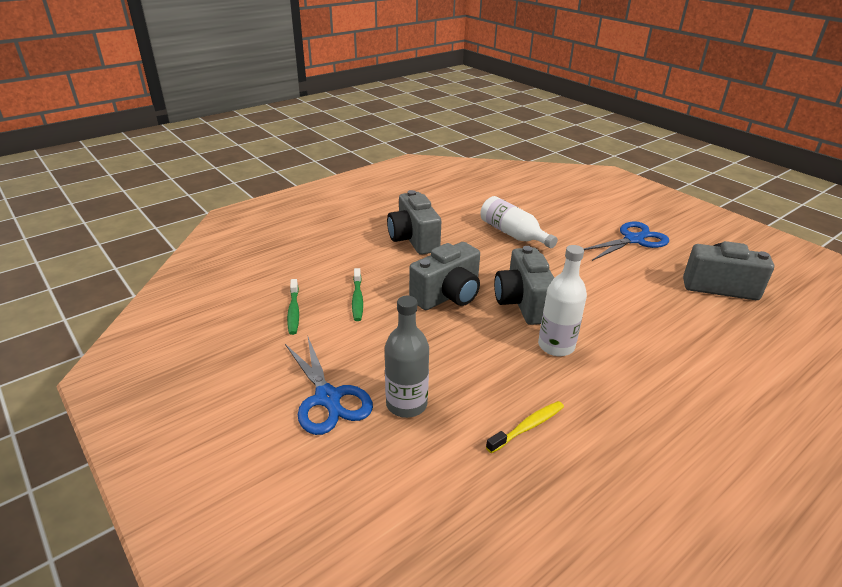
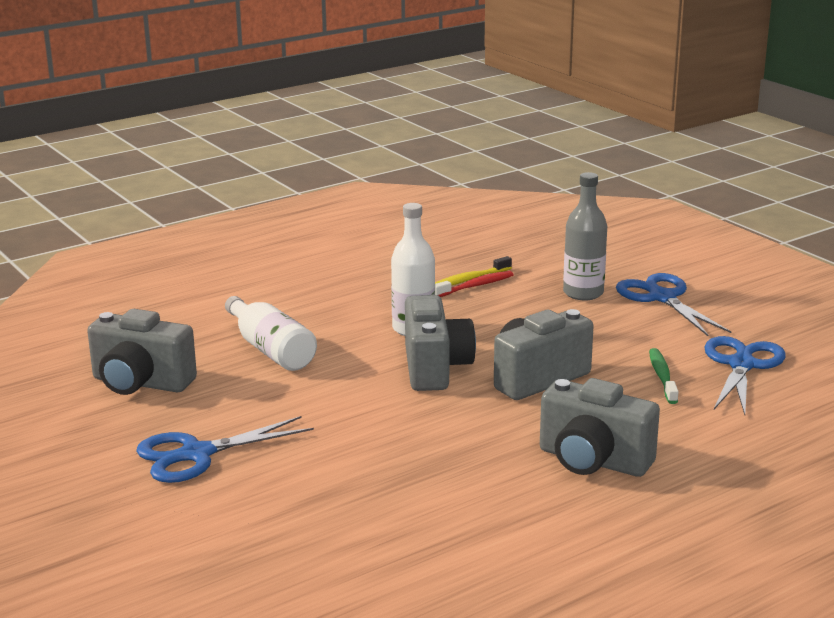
camera: 175 degrees left, 10 degrees down
green toothbrush [287,279,299,335] -> blue scissors [704,336,786,415]
grey camera [387,190,441,255] -> grey camera turned 135 degrees clockwise [540,378,660,477]
white bottle [480,196,558,248] -> white bottle moved to [225,296,317,371]
none -> red toothbrush [435,271,514,297]

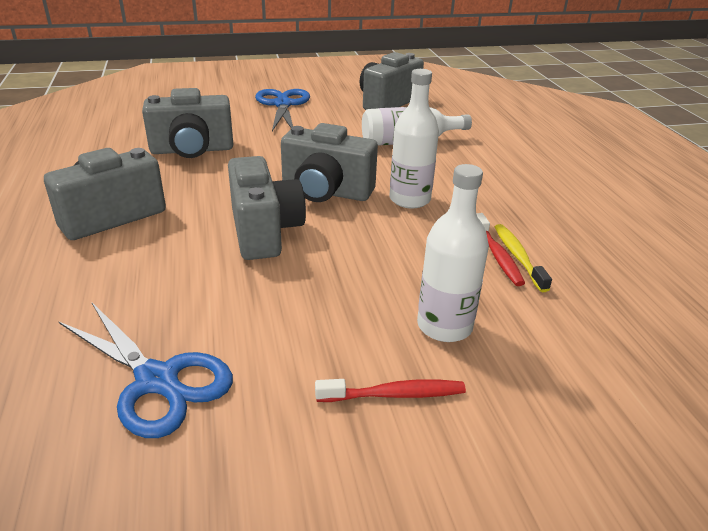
camera: 110 degrees right, 10 degrees up
grey bottle [563,172,607,301] -> white bottle [417,164,489,342]
blue scissors [616,273,732,336] -> red toothbrush [315,379,466,402]
green toothbrush [649,348,679,404] -> none
none -> grey camera [142,88,233,158]

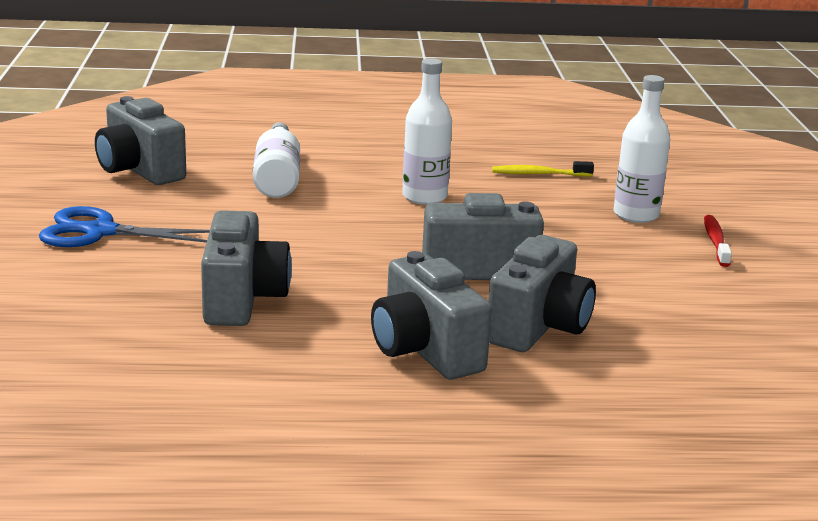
camera: 80 degrees left, 10 degrees down
blue scissors [58,303,233,438] -> none
grey camera [281,123,378,202] -> grey camera moved to [488,235,596,352]
red toothbrush [476,213,525,286] -> none

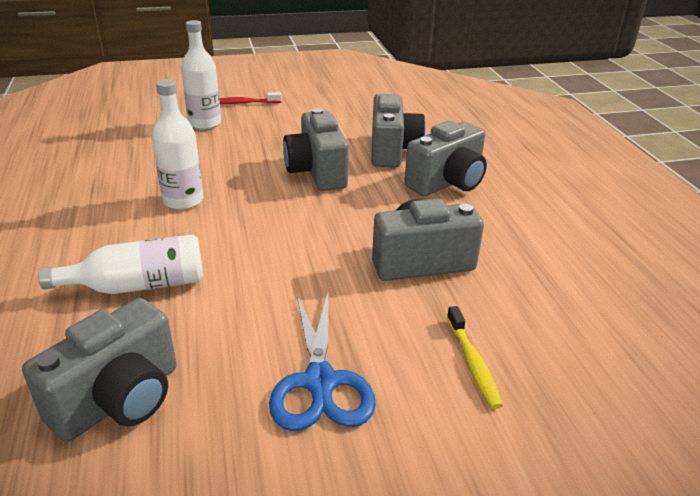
camera: 100 degrees left, 10 degrees up
grey camera [488,235,596,352] -> grey camera turned 75 degrees clockwise [371,94,426,167]
yellow toothbrush [492,161,594,177] -> yellow toothbrush moved to [447,306,503,409]

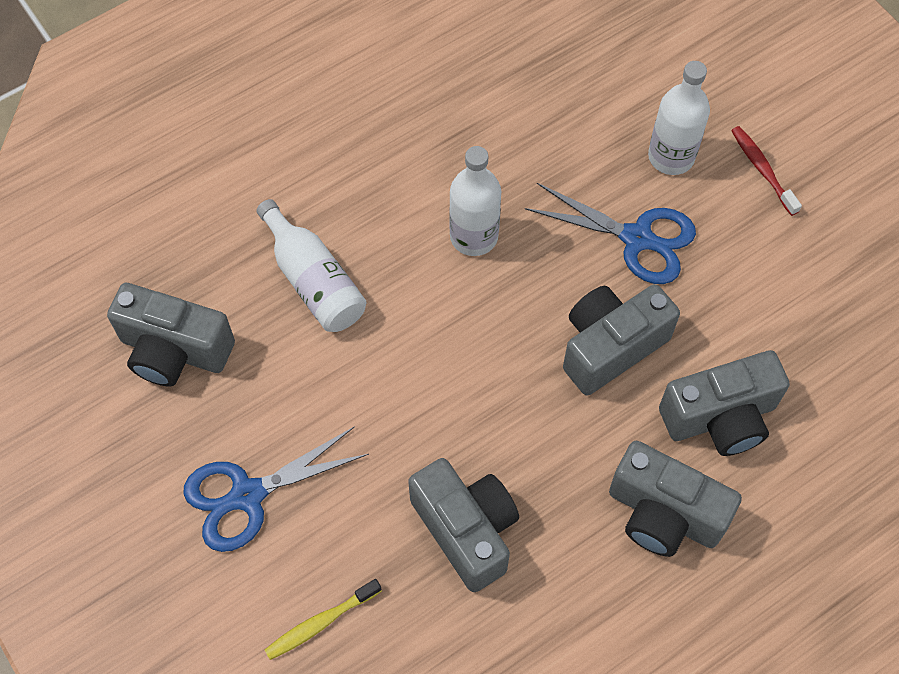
camera: 70 degrees right, 30 degrees up
none -> blue scissors [525,183,696,284]

